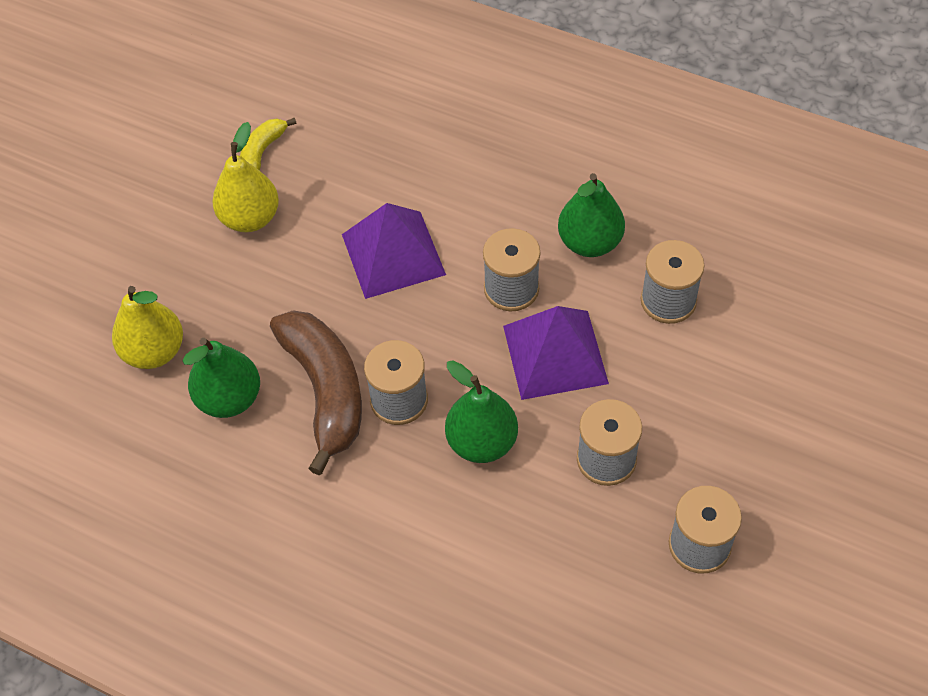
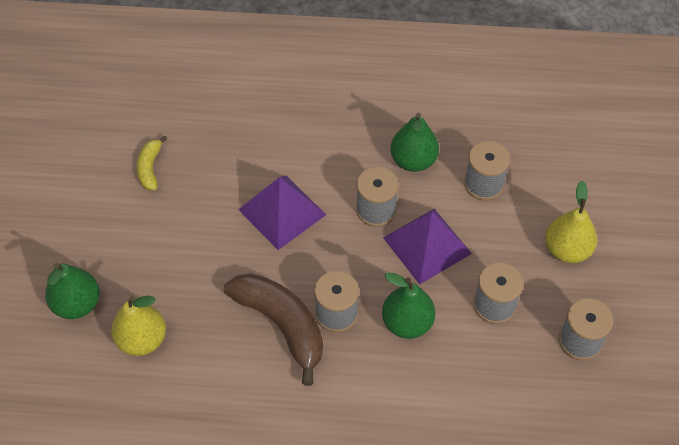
camera: 25 degrees left, 0 degrees up
green pear [183,338,260,418] -> green pear moved to [45,263,100,319]
yellow pear [212,122,279,232] -> yellow pear moved to [545,181,597,263]

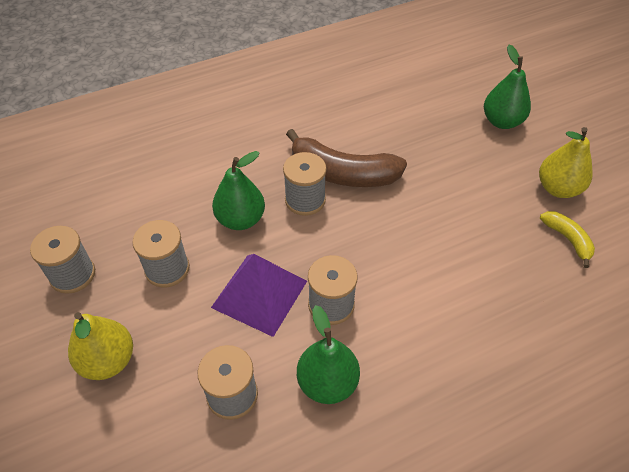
camera: 150 degrees right, 5 degrees down
yellow pear [111,296,166,356] -> yellow pear moved to [539,127,593,198]
purple pyramid [239,176,326,250] -> none

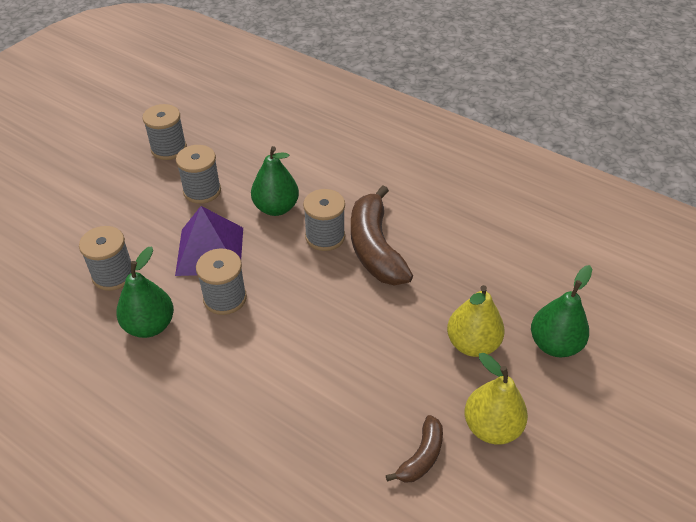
camera: 60 degrees right, 5 degrees down
yellow pear [68,312,133,380] -> yellow pear moved to [447,285,505,357]
yellow banana [540,211,595,268] -> brown banana [386,415,443,483]

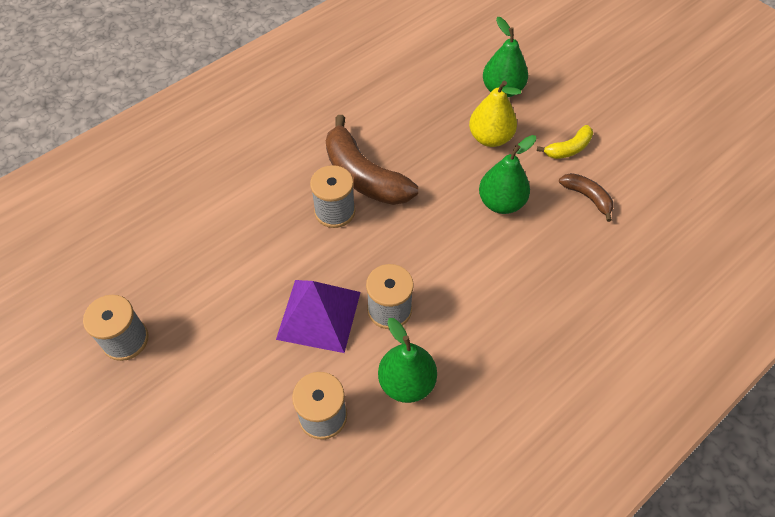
camera: 75 degrees left, 10 degrees up
grey spool [176,145,221,204] -> none
green pear [251,146,299,216] -> green pear moved to [479,135,536,214]
brown banana [351,185,413,285] -> brown banana turned 45 degrees clockwise [326,115,418,205]
yellow pear [465,353,528,445] -> yellow banana [537,125,593,159]

